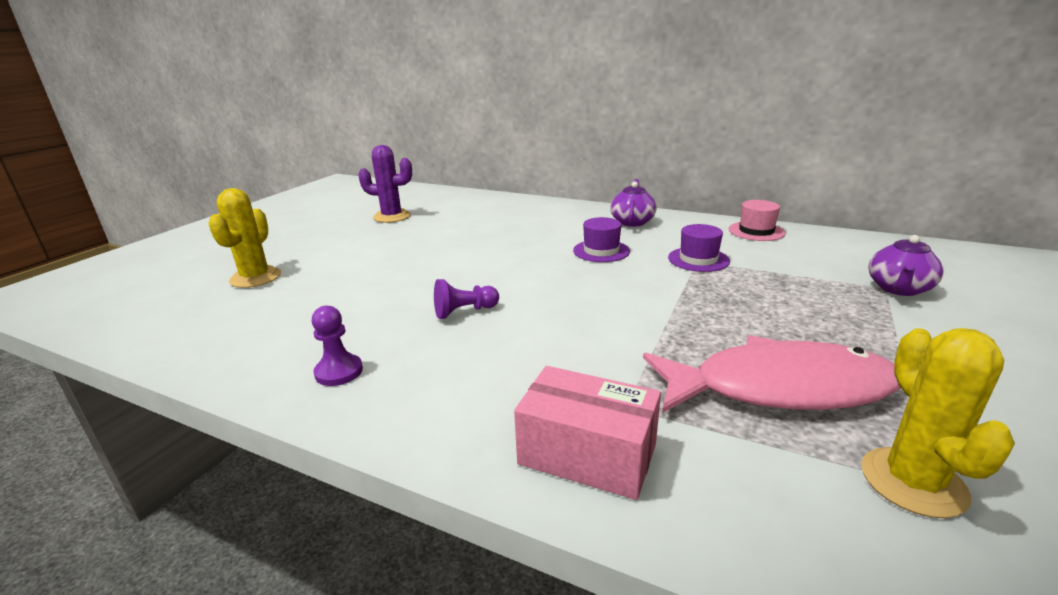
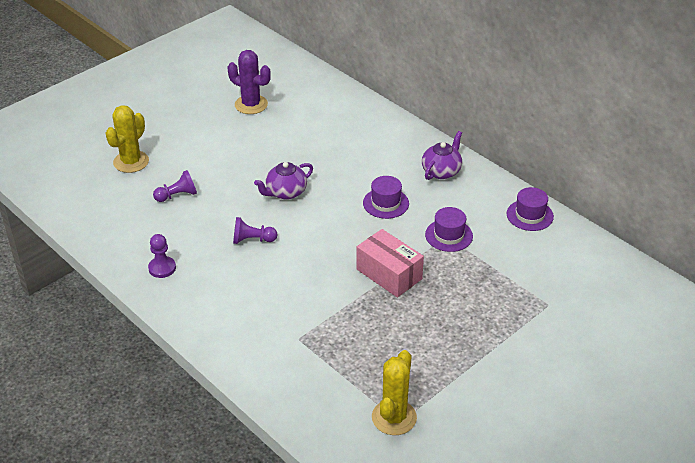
camera: 20 degrees right, 15 degrees up
pink box [514,366,661,500] -> pink box moved to [356,229,424,298]
pink fish [643,335,900,413] -> none
pink hat [729,200,785,241] -> purple hat [507,187,554,231]
purple teapot [869,235,944,296] -> purple teapot moved to [254,162,313,200]
none -> purple pawn [153,170,197,202]

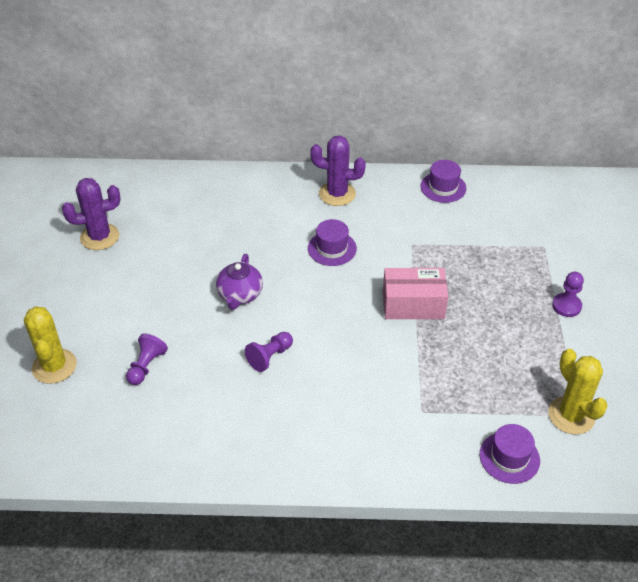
camera: 45 degrees left, 5 degrees up
purple pawn [148,234,176,278] -> purple pawn moved to [552,272,584,317]
purple teapot [422,131,462,180] -> purple cactus [310,135,366,206]
purple hat [425,207,473,252] -> purple hat moved to [480,424,540,484]

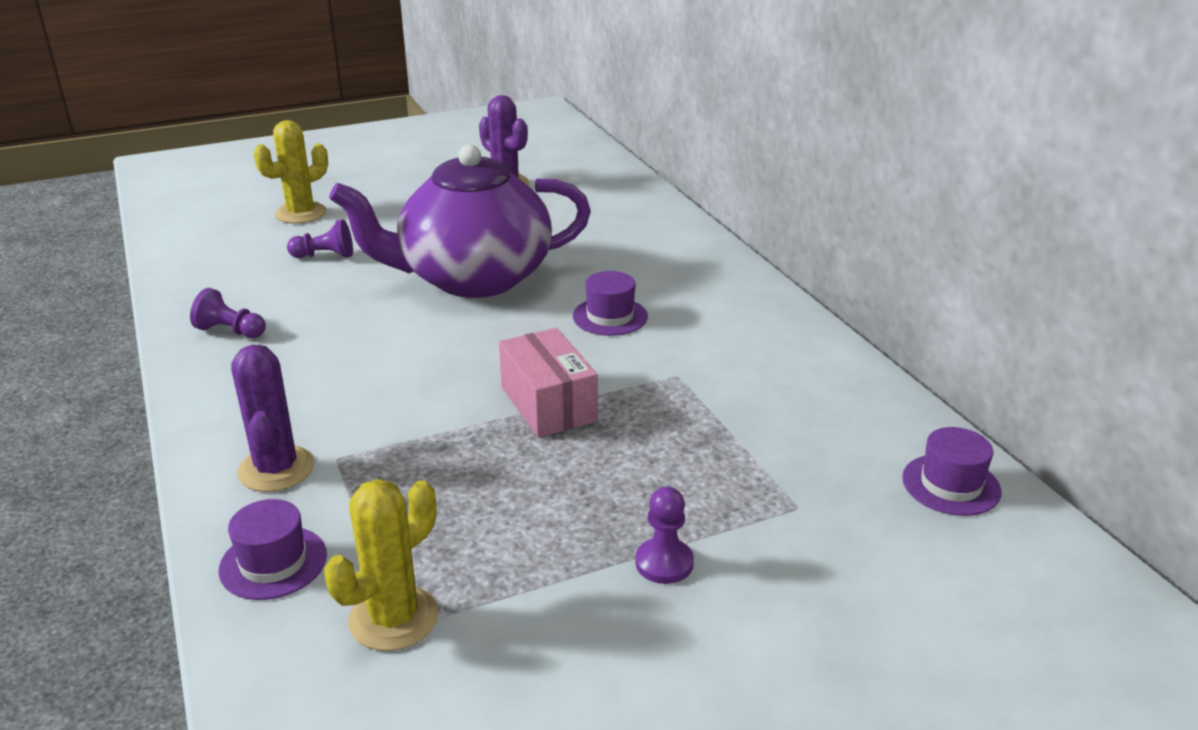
camera: 65 degrees right, 15 degrees down
purple teapot [216,254,263,310] -> purple teapot [329,144,591,298], size x2.37
purple pawn [245,332,293,372] -> purple pawn moved to [190,288,266,338]
purple cactus [310,135,366,206] -> purple cactus moved to [231,345,315,492]
purple hat [420,160,467,203] -> purple hat moved to [902,427,1002,516]

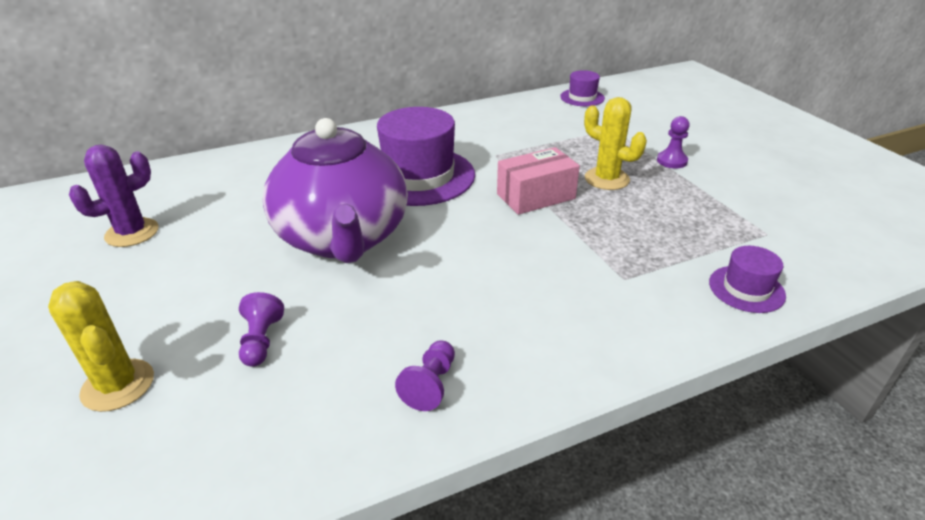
camera: 90 degrees left, 5 degrees up
purple cactus [231,345,315,492] -> none
yellow cactus [324,479,439,651] -> yellow cactus moved to [584,97,647,190]
purple hat [573,271,648,336] -> purple hat [377,107,475,206], size x2.04

